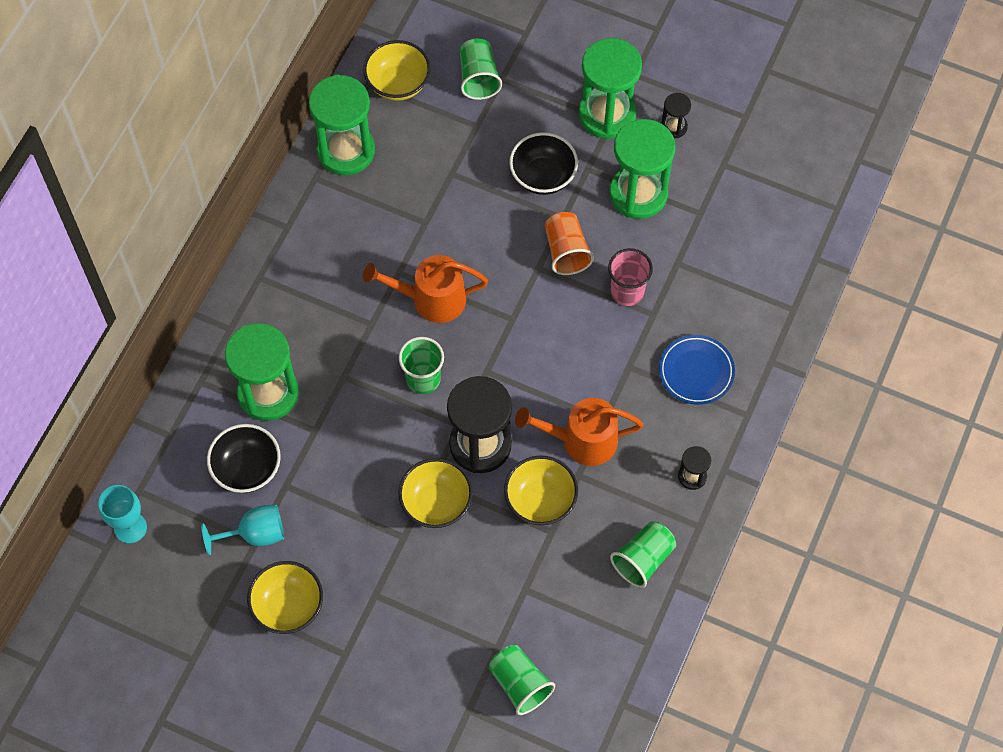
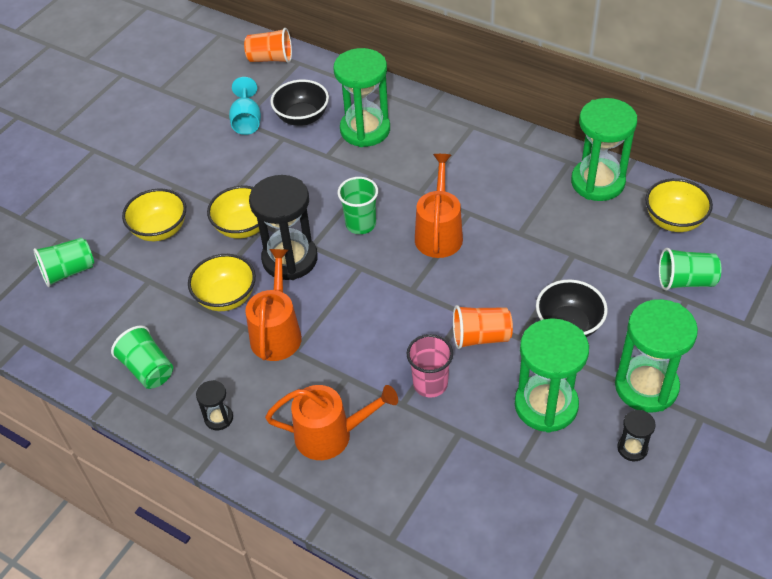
camera: 100 degrees right, 15 degrees down
turquoise goblet [98,485,147,544] -> orange cup [244,28,292,63]
yellow bowl [247,561,323,634] -> yellow bowl moved to [122,188,186,241]
blue plate [659,335,735,405] -> orange watering can [265,385,398,460]

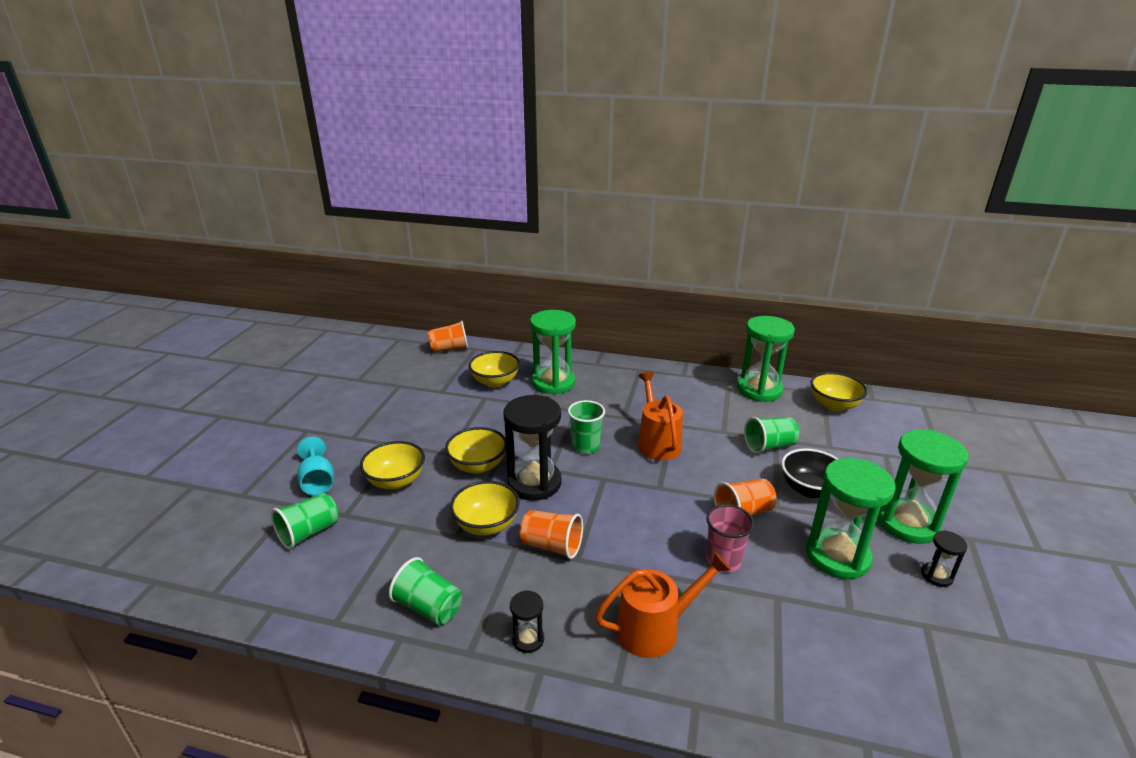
camera: 20 degrees left, 20 degrees down
turquoise goblet [229,77,261,135] -> turquoise goblet moved to [297,437,334,495]
orange watering can [245,249,302,361] -> orange cup [520,510,583,559]
black bowl [270,80,329,126] -> yellow bowl [469,351,520,388]
green cup [659,248,721,290] -> green cup moved to [744,417,800,454]

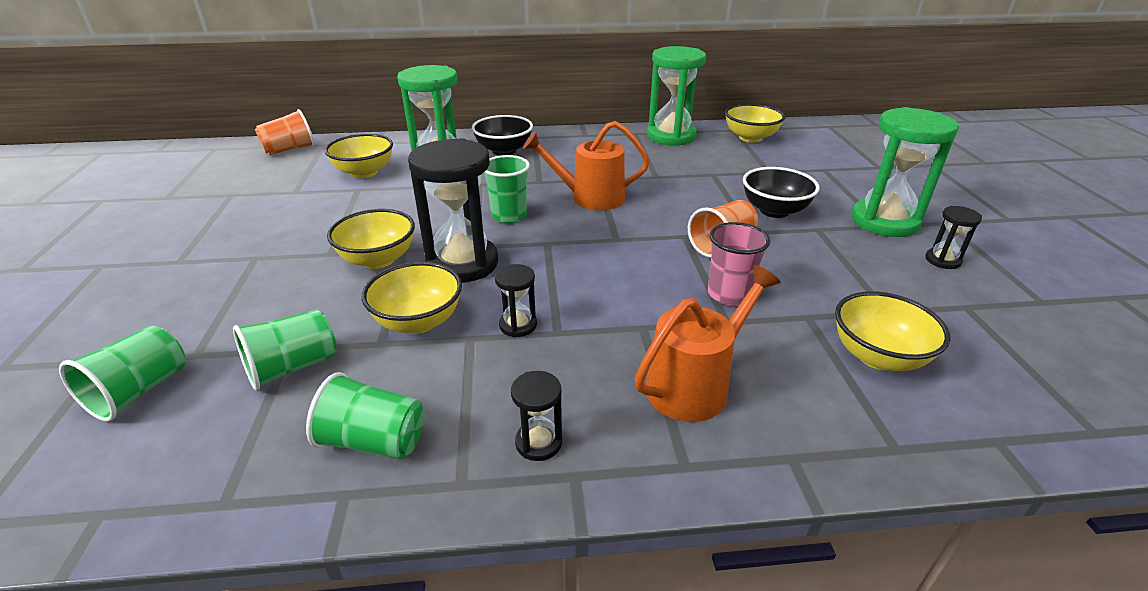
camera: 20 degrees left, 5 degrees up
turquoise goblet [297,437,334,495] -> none
yellow bowl [360,441,425,490] -> yellow bowl moved to [835,291,950,371]
orange cup [520,510,583,559] -> black hourglass [495,264,537,338]
orange watering can [638,372,683,460] -> orange watering can turned 60 degrees counterclockwise [523,121,650,210]
green cup [744,417,800,454] -> green cup moved to [233,310,337,390]
green hourglass [806,458,896,579] -> none
none -> black bowl [472,115,533,156]

